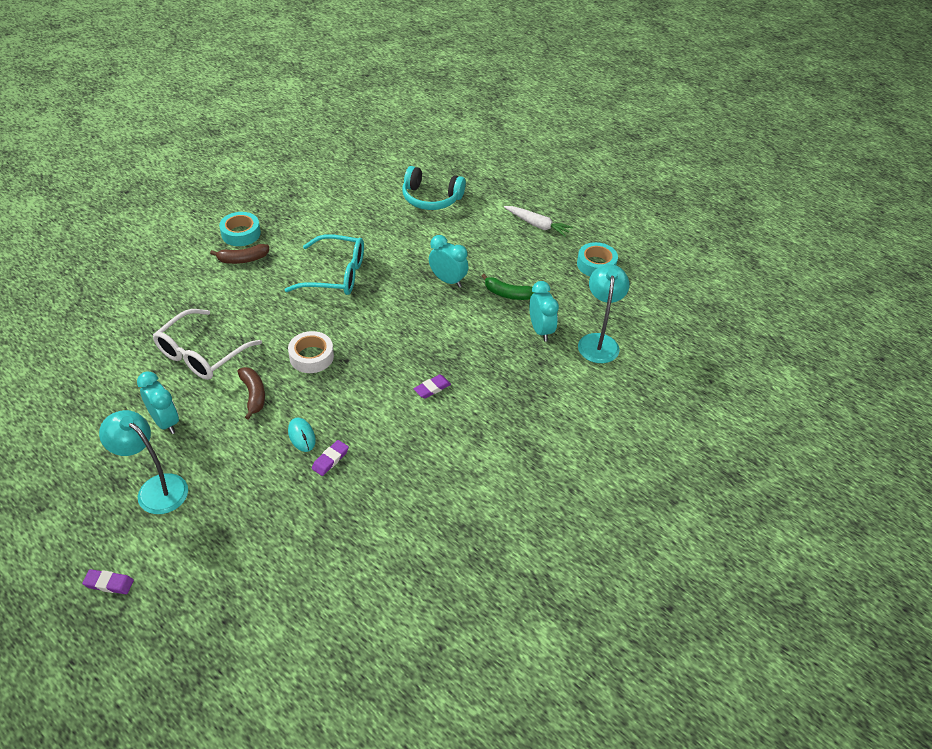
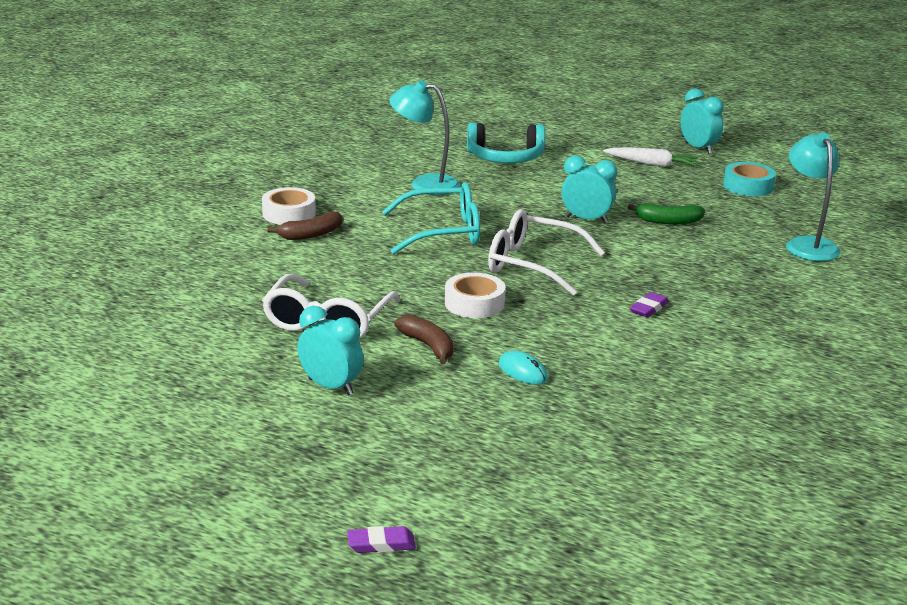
camera: 15 degrees left, 20 degrees down
turquoise lamp [99,410,188,514] -> turquoise lamp moved to [389,80,460,195]
turquoise tape [219,212,261,246] -> white tape [262,187,316,225]
purple eraser [312,440,349,476] -> none
turquoise clock [529,281,559,342] -> turquoise clock moved to [680,88,724,154]
none -> white glasses [488,209,605,295]

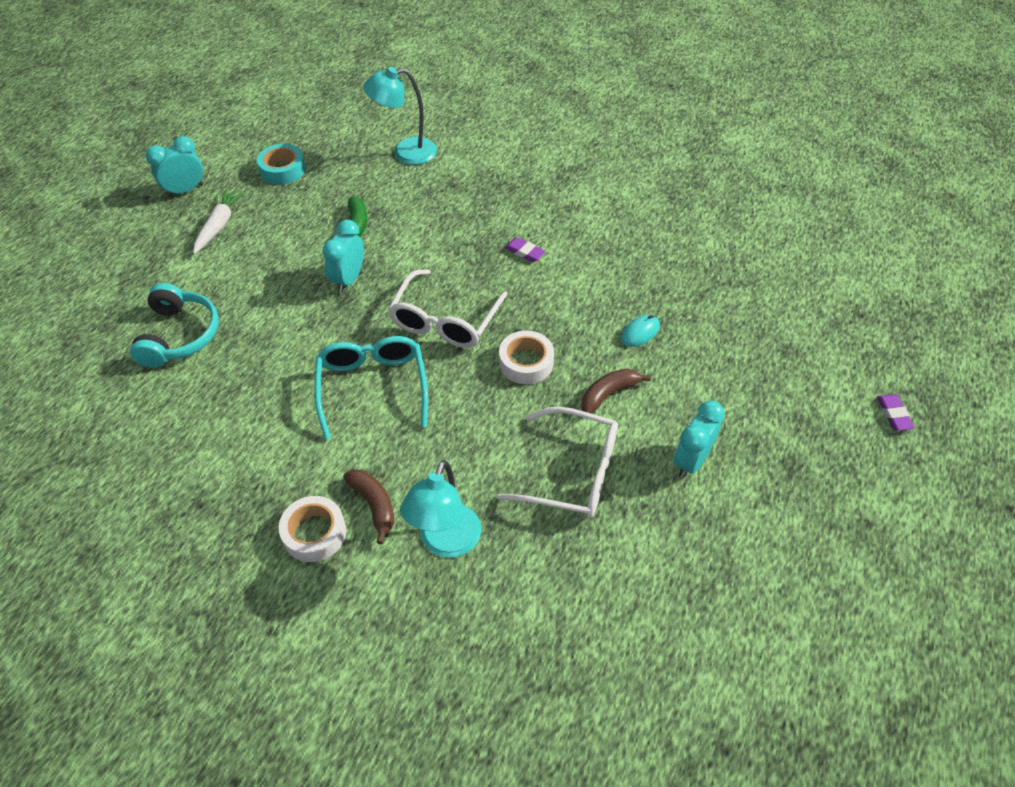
camera: 90 degrees left, 25 degrees up
turquoise lamp [389,80,460,195] -> turquoise lamp moved to [400,460,481,558]

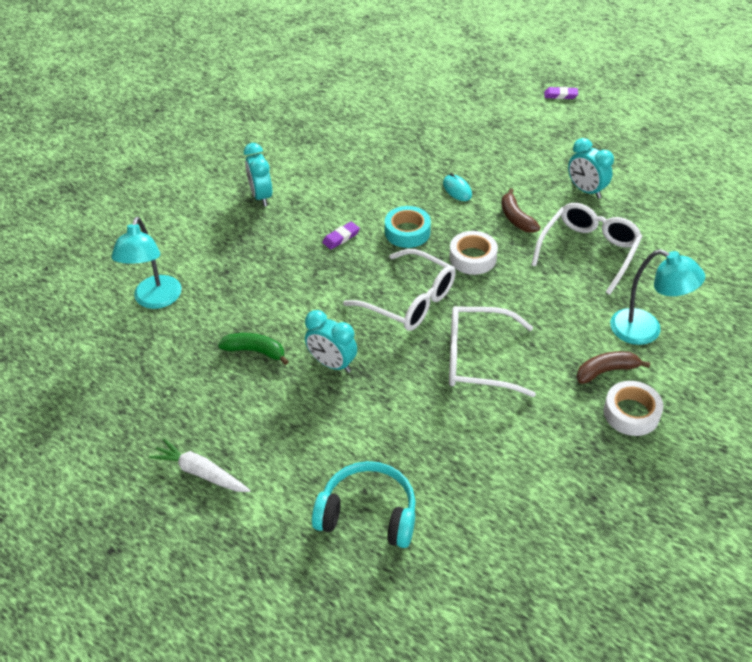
camera: 75 degrees left, 5 degrees down
turquoise clock [146,136,203,197] -> turquoise clock moved to [244,143,272,207]
turquoise tape [257,144,306,185] -> turquoise tape moved to [385,206,431,248]
turquoise glasses [314,336,428,440] -> white glasses [449,306,536,397]

